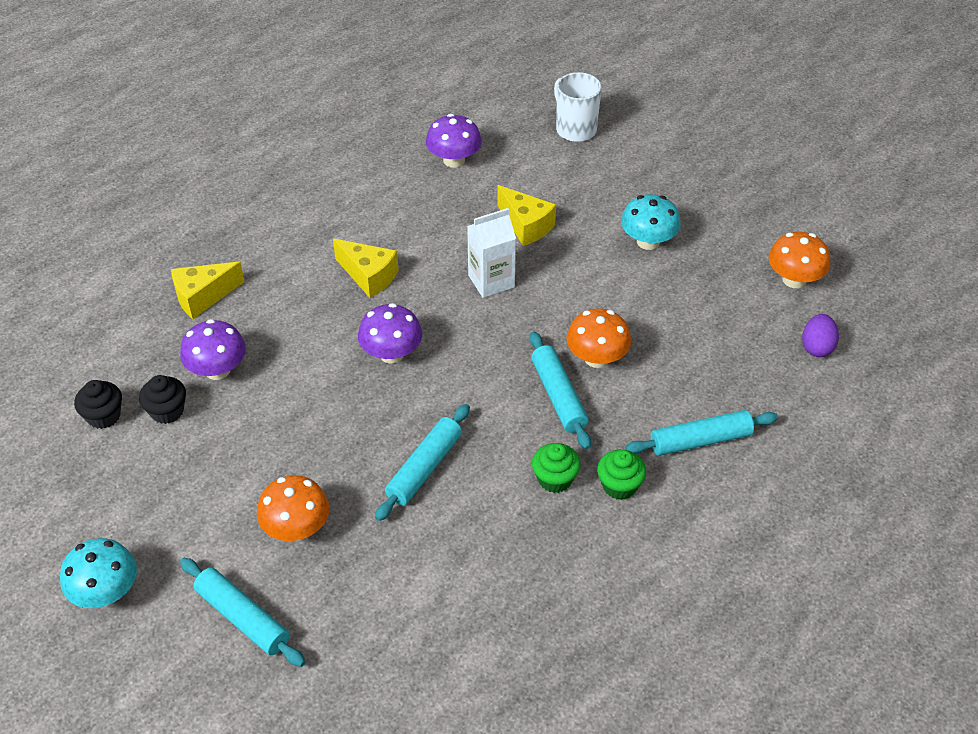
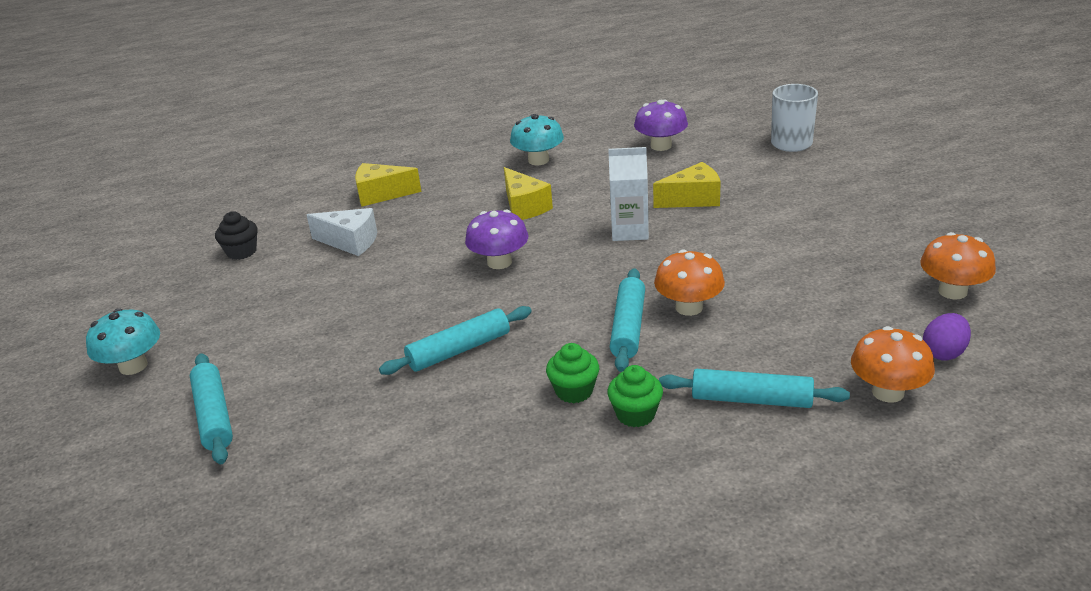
camera: 30 degrees right, 15 degrees down
black cupcake [139,375,186,424] -> none
purple mushroom [180,319,246,380] -> white cheese [307,208,377,256]
orange mushroom [257,475,329,541] -> orange mushroom moved to [851,326,935,403]
yellow cheese [497,185,556,246] -> yellow cheese turned 90 degrees counterclockwise [653,162,721,208]
turquoise mushroom [621,194,681,250] -> turquoise mushroom moved to [510,114,564,165]

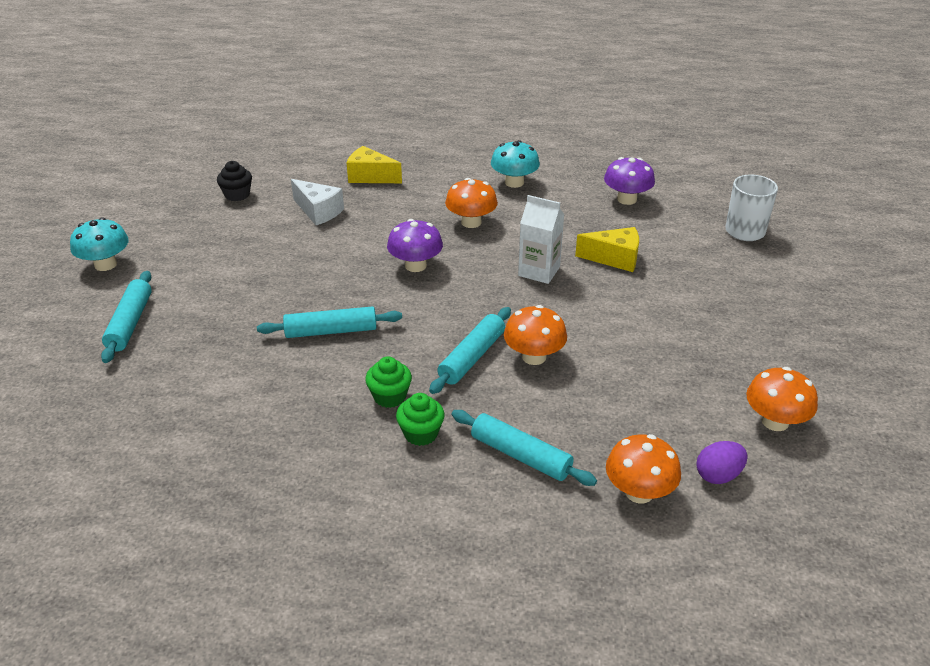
camera: 20 degrees right, 5 degrees up
yellow cheese [504,167,553,220] -> orange mushroom [445,178,498,228]

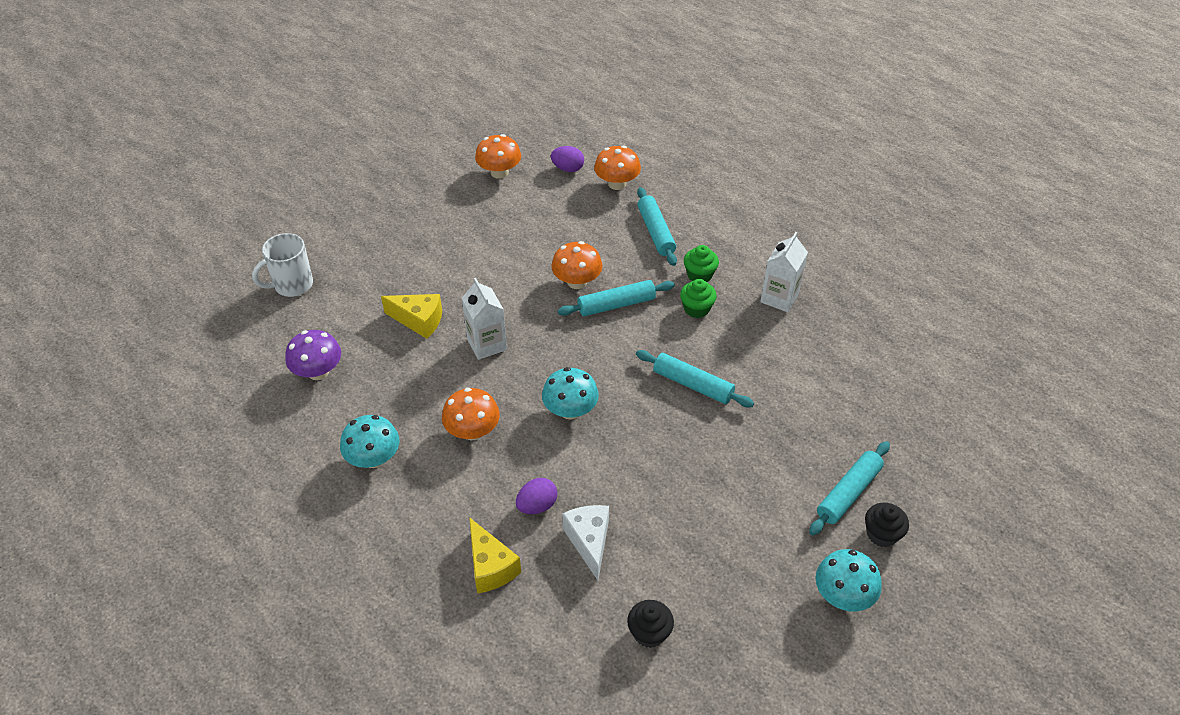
camera: 140 degrees left, 10 degrees up
purple mushroom [387,219,443,272] -> turquoise mushroom [542,367,599,420]
yellow cheese [575,227,639,272] -> yellow cheese turned 150 degrees clockwise [381,294,442,339]
none -> purple egg [516,478,558,514]
none -> white carton [760,232,808,312]
none -> black cupcake [865,503,909,547]

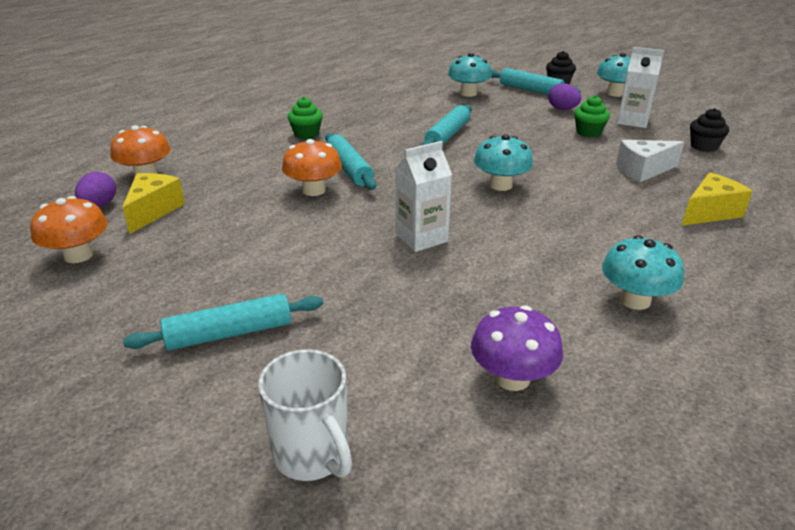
camera: 95 degrees left, 15 degrees down
yellow cheese [381,294,442,339] -> yellow cheese moved to [122,173,185,234]
orange mushroom [442,387,500,440] -> none
purple egg [516,478,558,514] -> purple egg moved to [548,83,581,110]
turquoise rolling pin [637,187,677,266] -> turquoise rolling pin moved to [123,294,323,351]
green cupcake [680,279,717,318] -> green cupcake moved to [574,95,610,137]
white carton [760,232,808,312] -> white carton moved to [617,47,664,128]
none -> turquoise mushroom [448,53,492,97]

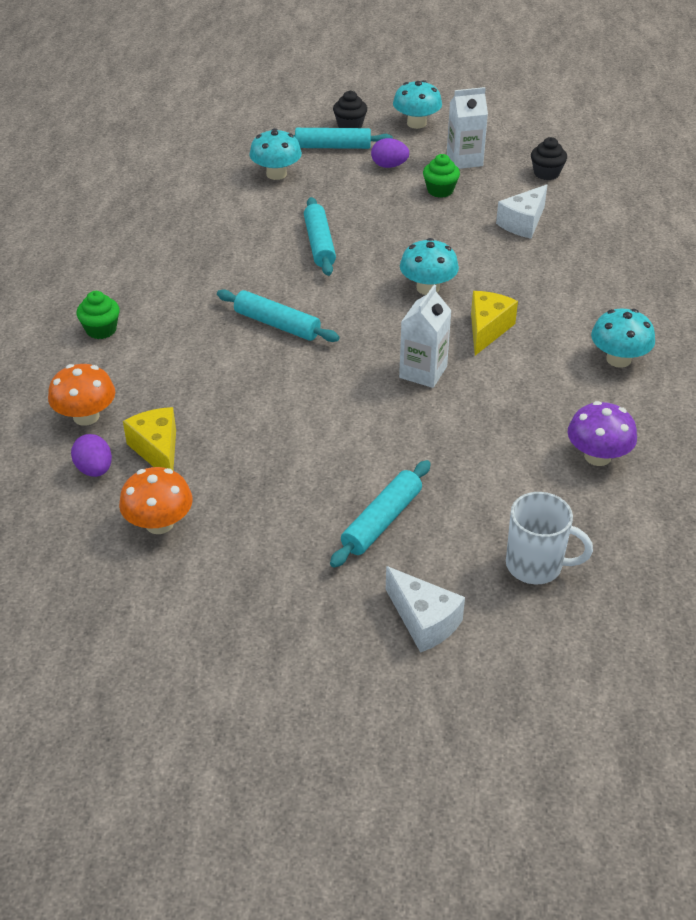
camera: 35 degrees left, 10 degrees up
orange mushroom [282,139,342,196] -> none
green cupcake [288,97,323,139] -> green cupcake moved to [76,291,120,339]
yellow cheese [682,172,752,226] -> yellow cheese moved to [471,291,518,356]
none -> white cheese [386,566,465,653]

